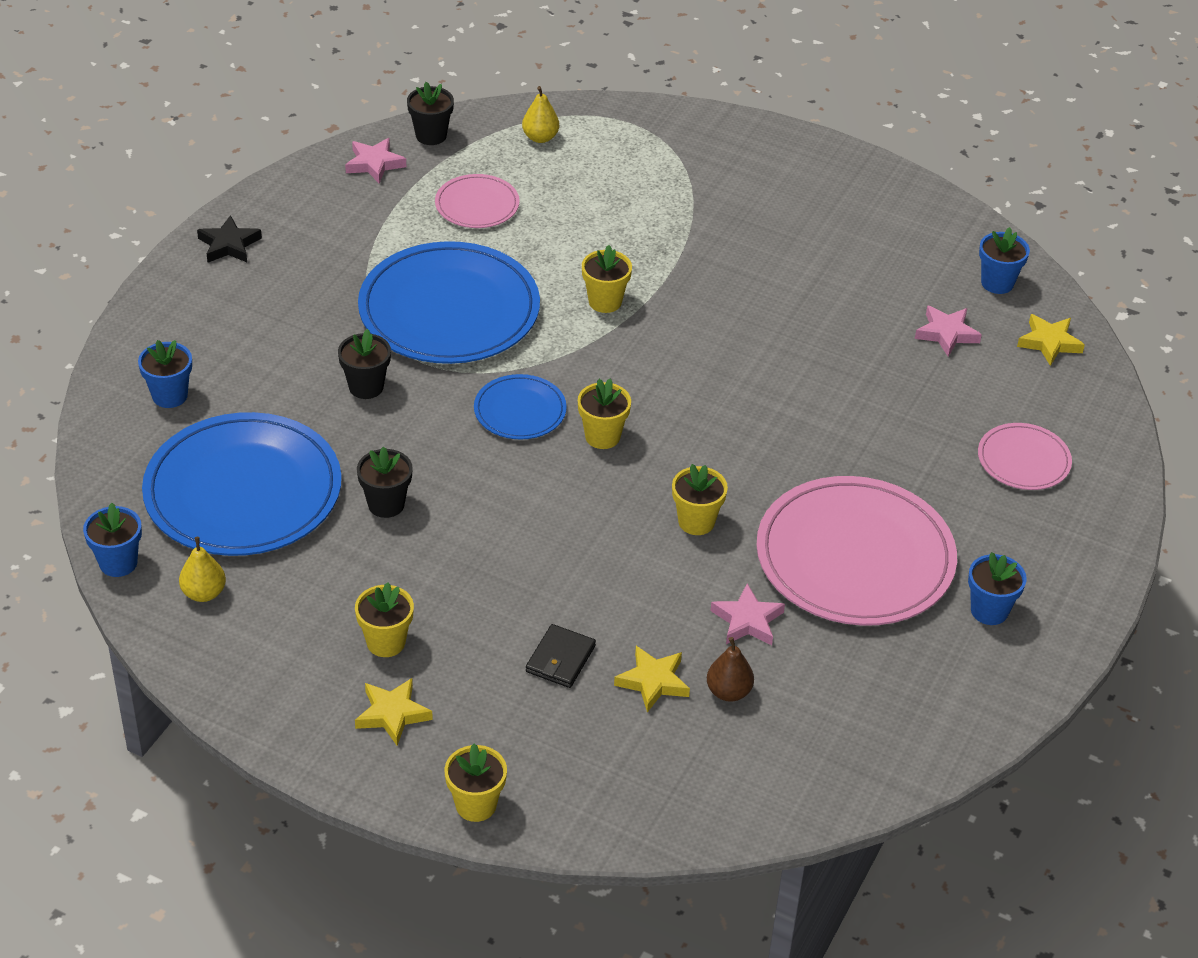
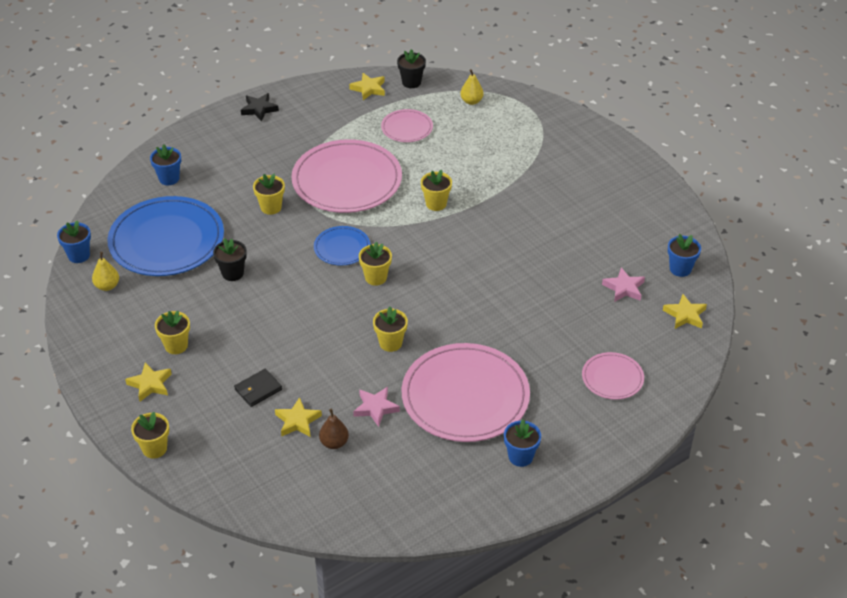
camera: 30 degrees right, 0 degrees up
black flower pot [338,329,391,399] -> yellow flower pot [253,173,285,215]
pink star [345,138,406,183] -> yellow star [349,73,385,100]
blue plate [358,241,540,364] -> pink plate [291,139,402,213]

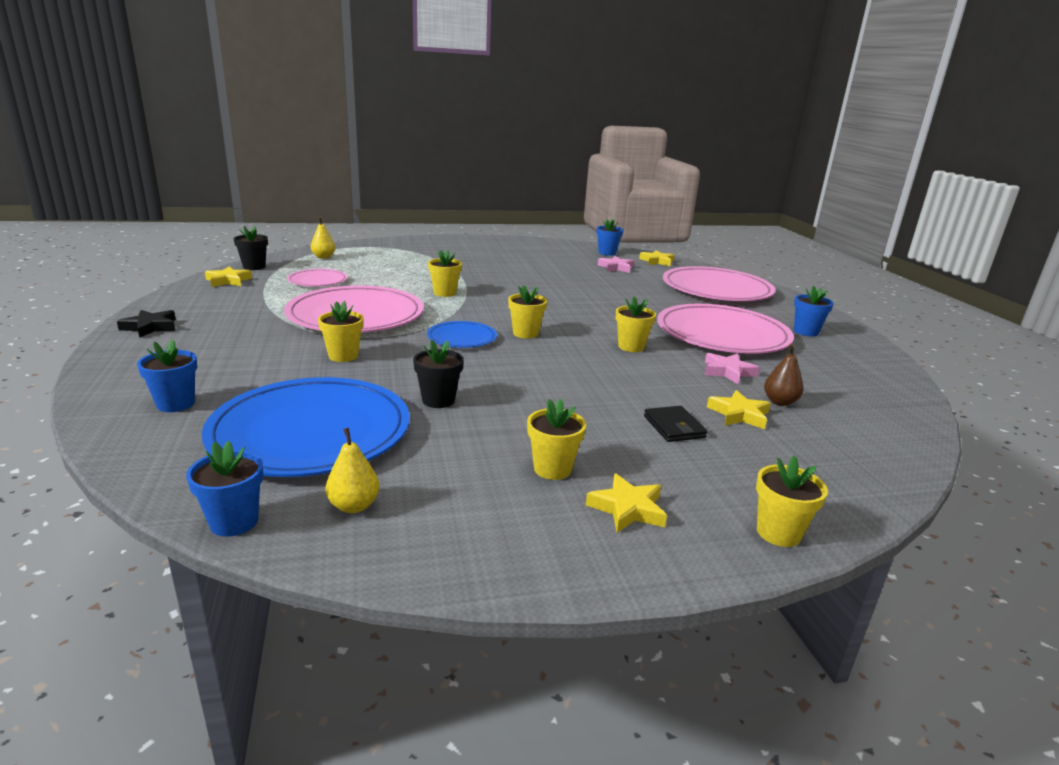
camera: 70 degrees left, 20 degrees down
pink plate [582,352,644,400] -> pink plate [663,266,775,301], size x2.04

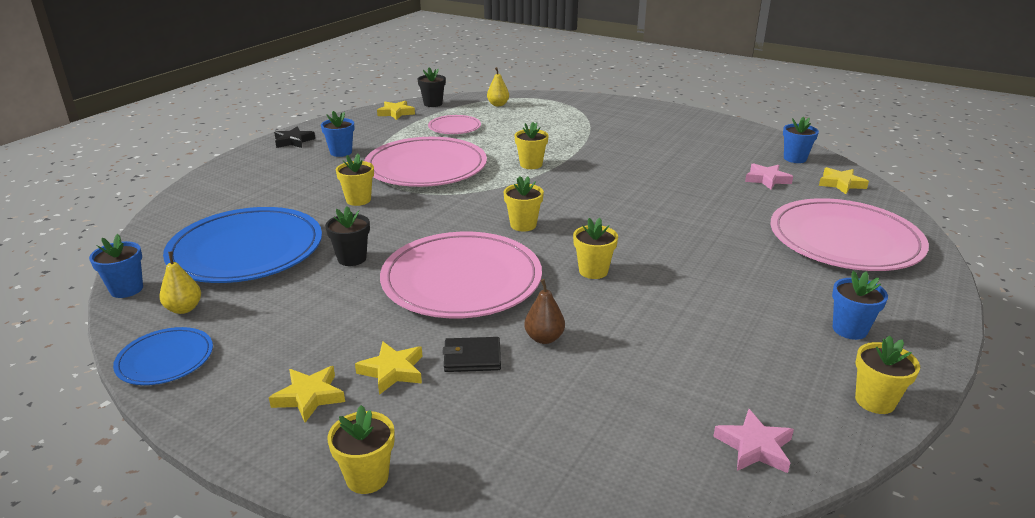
camera: 45 degrees right, 5 degrees up
blue flower pot [137,339,197,412] -> blue flower pot moved to [321,111,354,157]
blue plate [427,321,497,348] -> blue plate moved to [113,327,213,385]
yellow flower pot [527,399,586,480] -> yellow flower pot moved to [855,336,920,414]
black wallet [644,406,708,442] -> black wallet turned 60 degrees clockwise [442,337,501,372]
pink plate [657,304,794,354] -> pink plate moved to [380,232,542,318]
pink star [705,353,760,384] -> pink star moved to [713,409,794,473]
yellow star [707,390,771,429] -> yellow star moved to [355,341,423,395]
brown pear [764,344,804,406] -> brown pear moved to [524,279,565,344]

